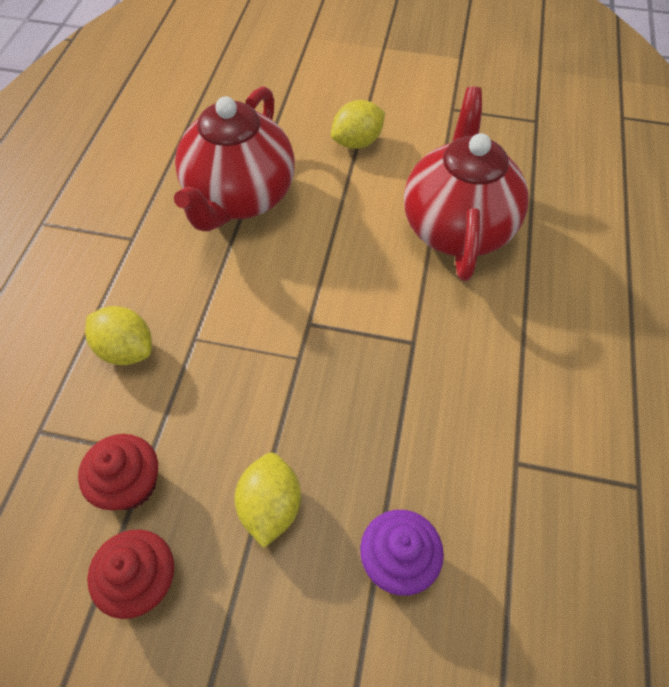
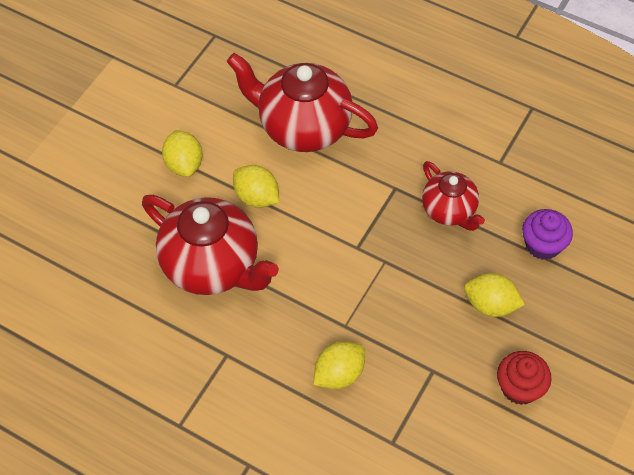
camera: 70 degrees left, 0 degrees up
red cupcake [78,434,158,510] -> none
none -> yellow lemon [233,165,279,208]
none -> red teapot [422,161,485,231]

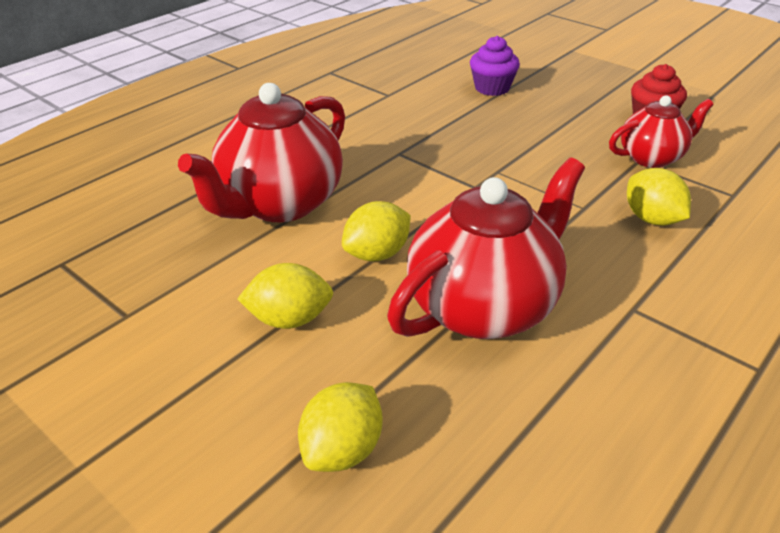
camera: 80 degrees left, 20 degrees down
red teapot [422,161,485,231] -> red teapot moved to [609,96,714,168]
yellow lemon [464,273,525,317] -> yellow lemon moved to [298,382,383,472]

